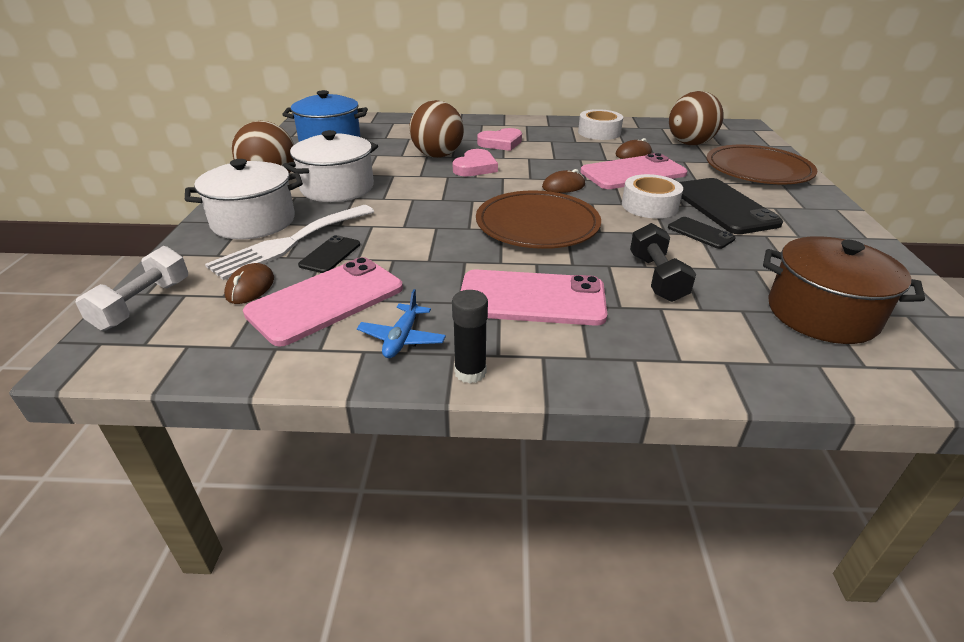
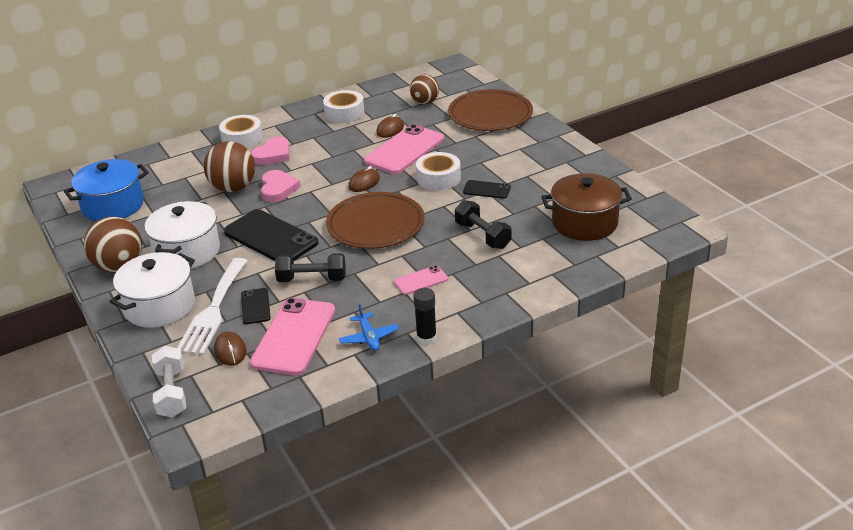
camera: 30 degrees left, 0 degrees up
pink phone [461,269,607,326] -> pink phone [394,265,448,295], size x0.50
brown ball [669,91,724,145] -> brown ball [410,74,439,104], size x0.66
black phone [679,178,783,234] -> black phone moved to [224,209,318,261]
none -> white tape [219,115,263,148]
none -> black dumbbell [275,253,346,282]

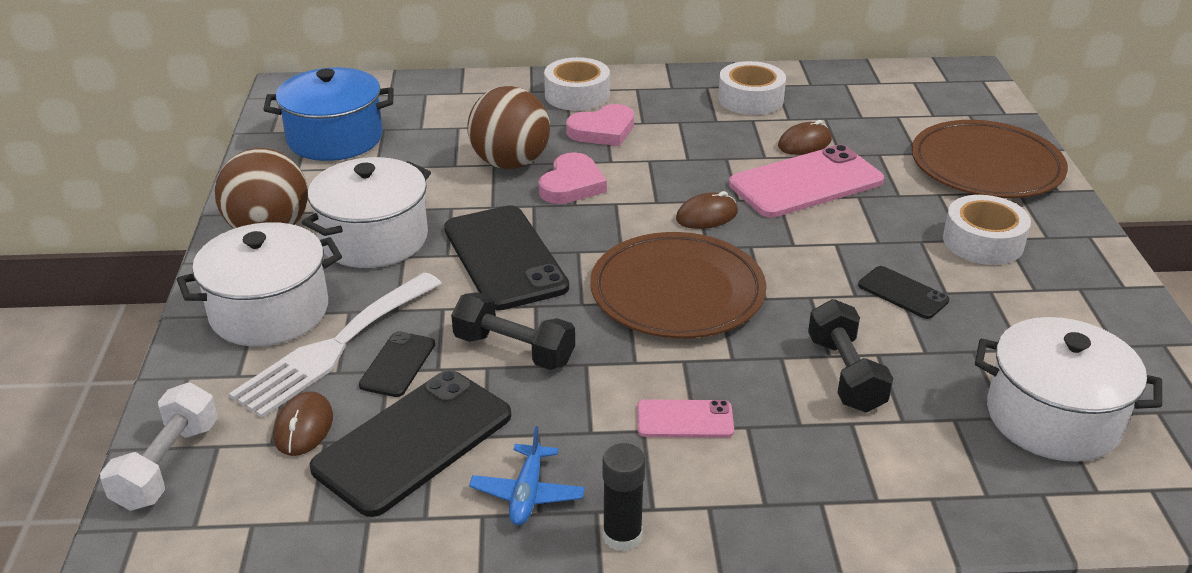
camera: 25 degrees right, 0 degrees up
pink phone [250,298,335,375] -> black phone [310,370,511,517]
brown ball [410,74,439,104] -> none
white tape [416,152,461,190] -> white tape moved to [943,195,1031,265]
brown pot [541,173,632,241] -> white pot [975,317,1162,462]

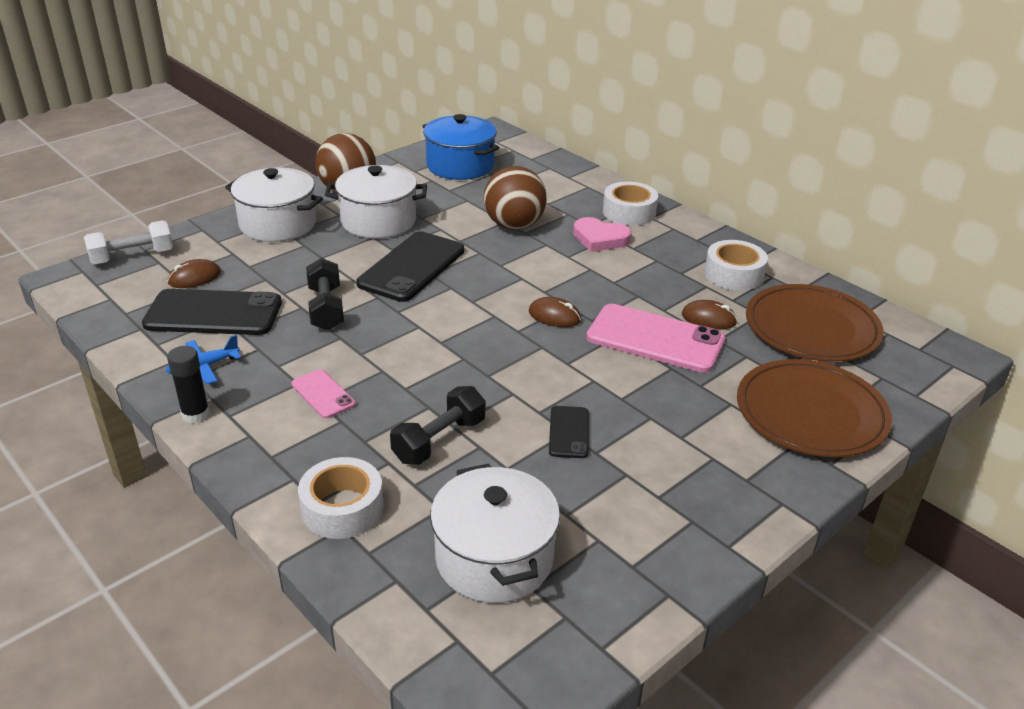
camera: 50 degrees right, 0 degrees up
white fork [229,272,442,418] -> none
black phone [359,331,435,397] -> none
pink heart [539,152,607,204] -> none
brown plate [590,232,767,338] -> brown plate moved to [746,284,884,362]
white tape [943,195,1031,265] -> white tape moved to [298,457,384,539]

